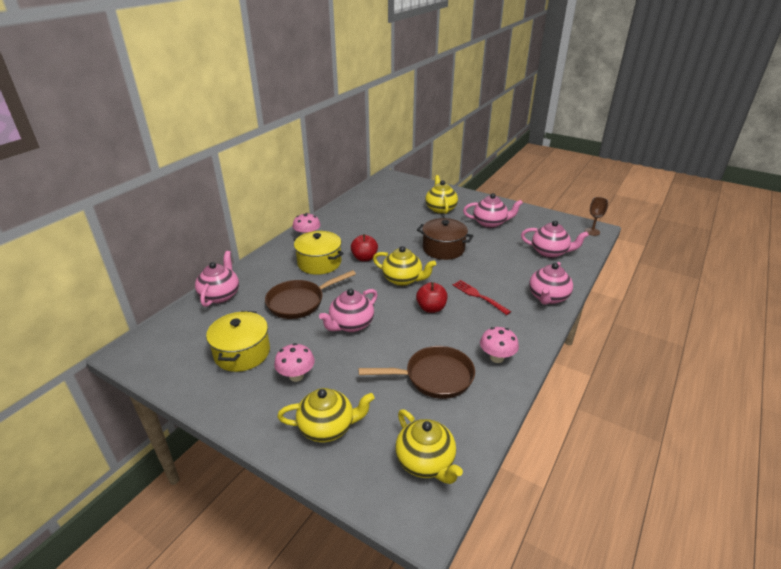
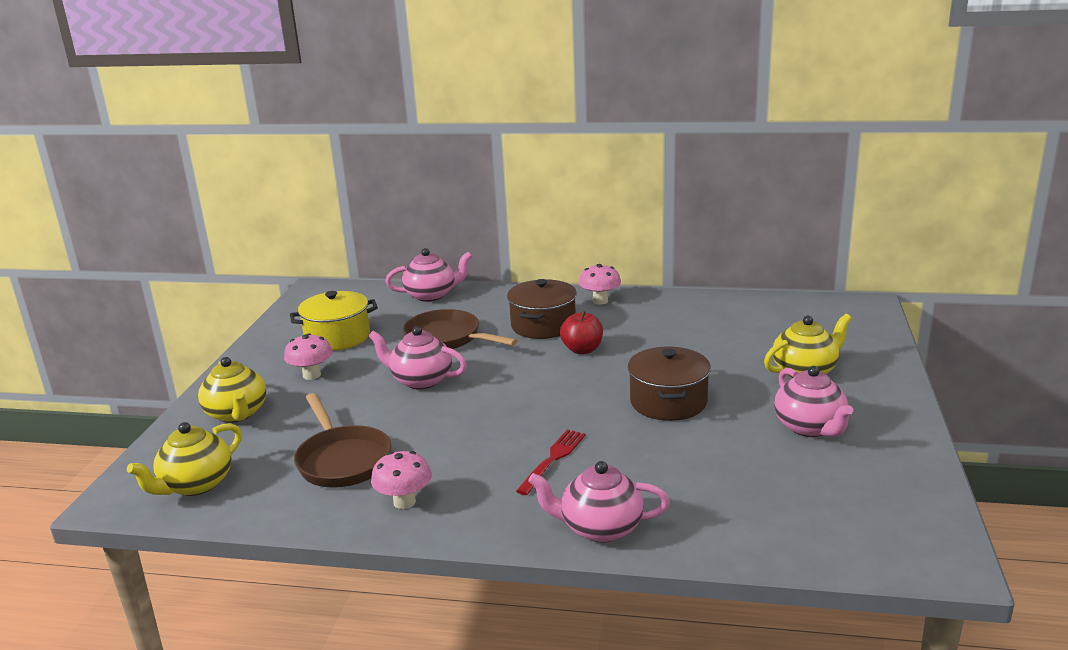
camera: 70 degrees right, 10 degrees down
yellow pot [293,231,344,275] -> brown pot [507,279,577,339]
yellow teapot [373,246,436,286] -> none
red apple [416,282,447,313] -> none
pink teapot [521,221,589,258] -> none
brown goblet [585,197,608,236] -> none

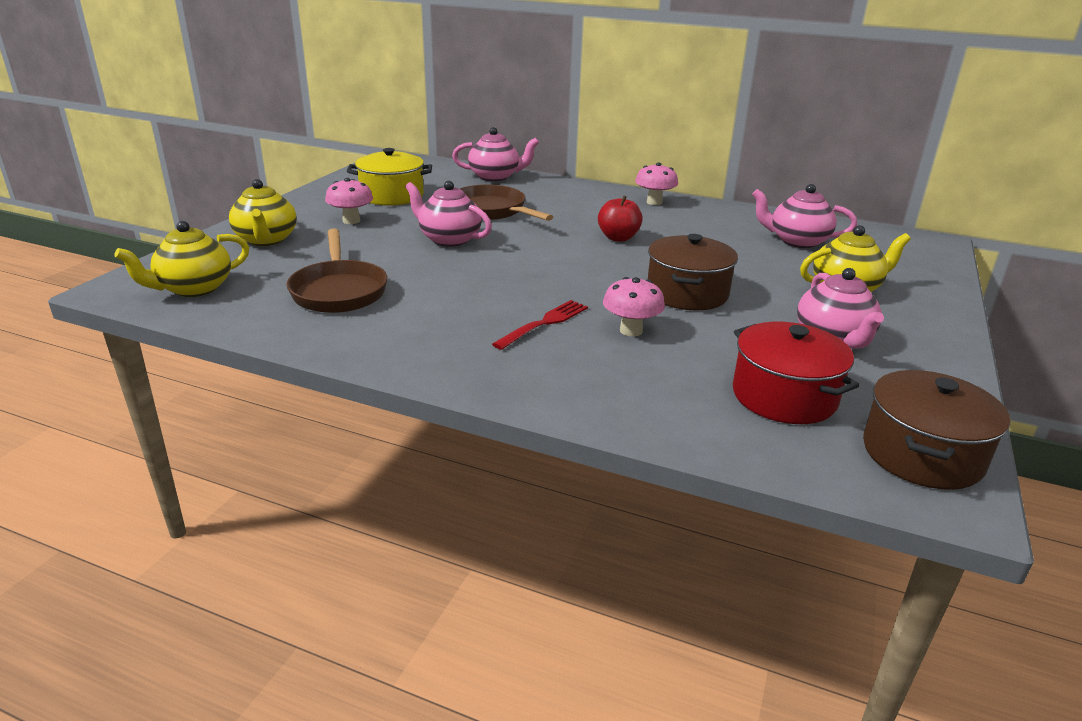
camera: 10 degrees right, 5 degrees up
pink mushroom [371,451,432,509] -> pink mushroom moved to [603,277,665,336]
brown pot [507,279,577,339] -> brown pot moved to [863,370,1010,490]
pink teapot [528,461,670,543] -> pink teapot moved to [752,184,857,248]
none -> red pot [733,322,860,424]

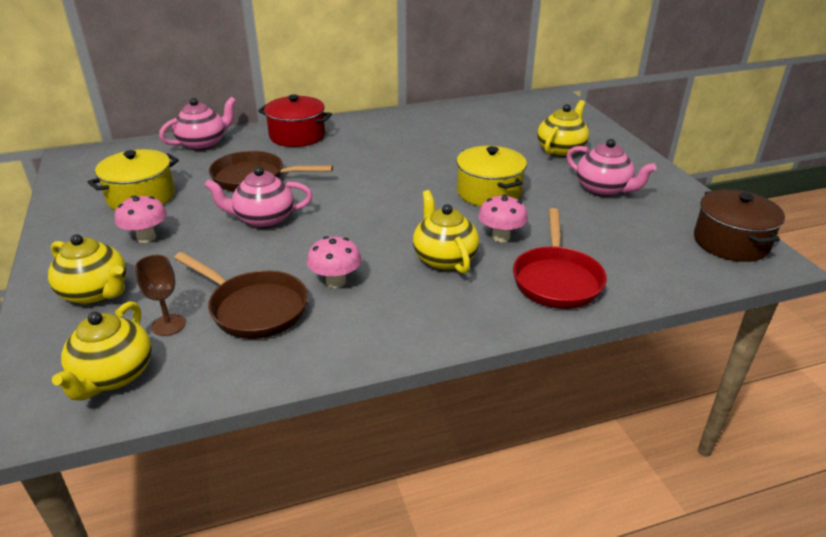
camera: 40 degrees left, 5 degrees up
red fork [492,300,588,350] -> yellow teapot [413,190,479,274]
red apple [598,195,643,242] -> none
pink mushroom [635,162,678,205] -> pink mushroom moved to [307,236,361,288]
brown pot [648,234,738,310] -> yellow pot [457,146,527,207]
red pot [733,322,860,424] -> red pot moved to [258,95,332,147]
pink teapot [752,184,857,248] -> none
none -> brown goblet [135,255,185,336]
none -> red pan [513,208,607,309]

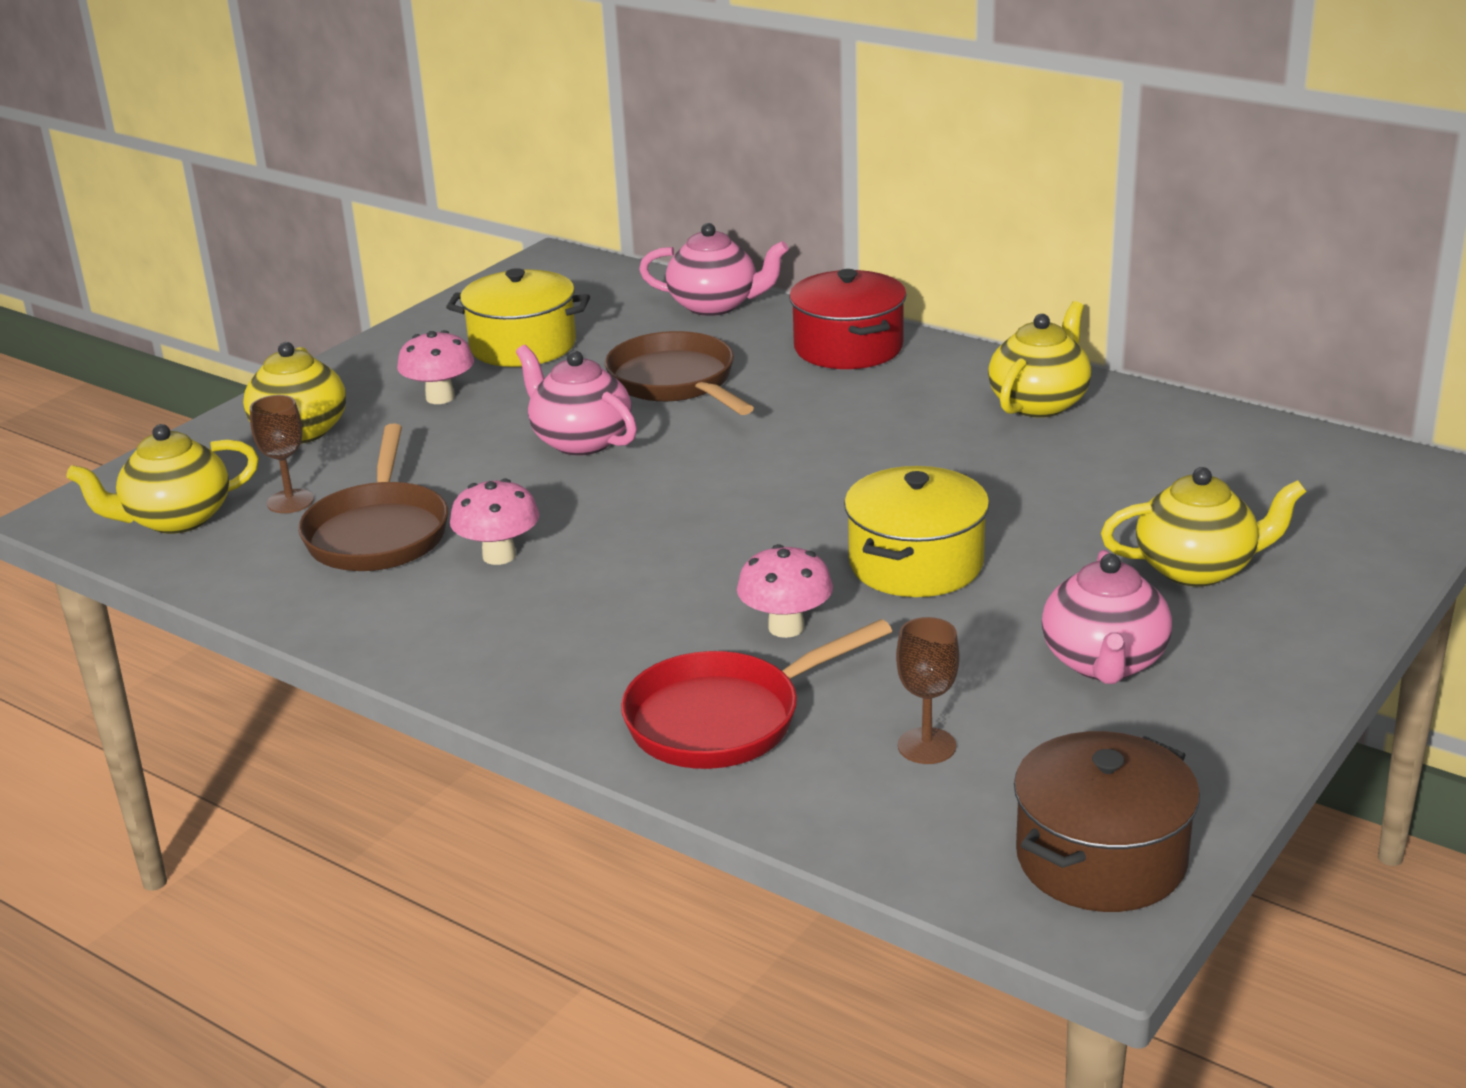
camera: 55 degrees right, 5 degrees down
yellow teapot [413,190,479,274] -> yellow teapot moved to [988,301,1091,418]
none -> brown goblet [896,617,959,764]

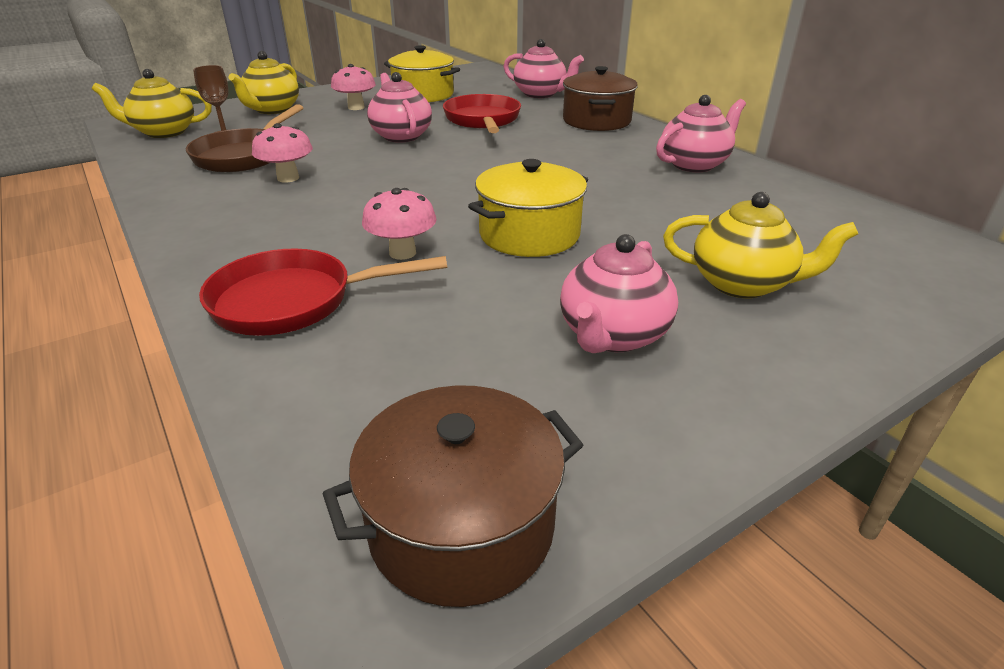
camera: 20 degrees right, 5 degrees up
brown pan [605,331,754,415] -> red pan [443,94,521,133]
red pot [789,269,907,369] -> brown pot [563,66,638,131]
brown goblet [896,617,959,764] -> none
yellow teapot [988,301,1091,418] -> pink teapot [656,95,746,172]

